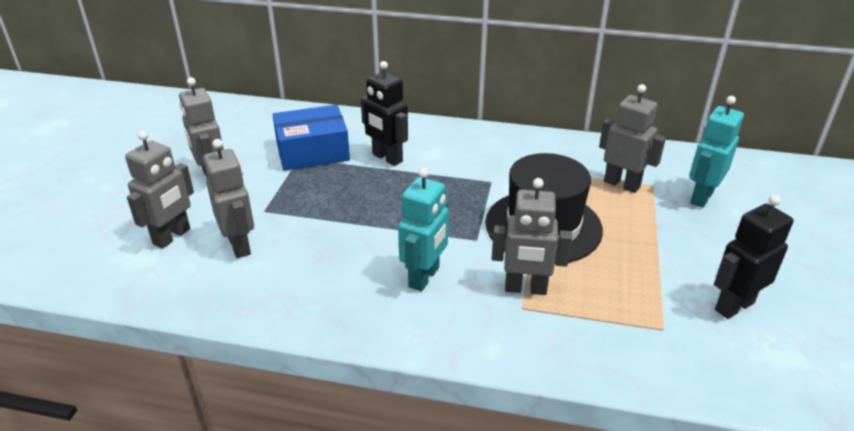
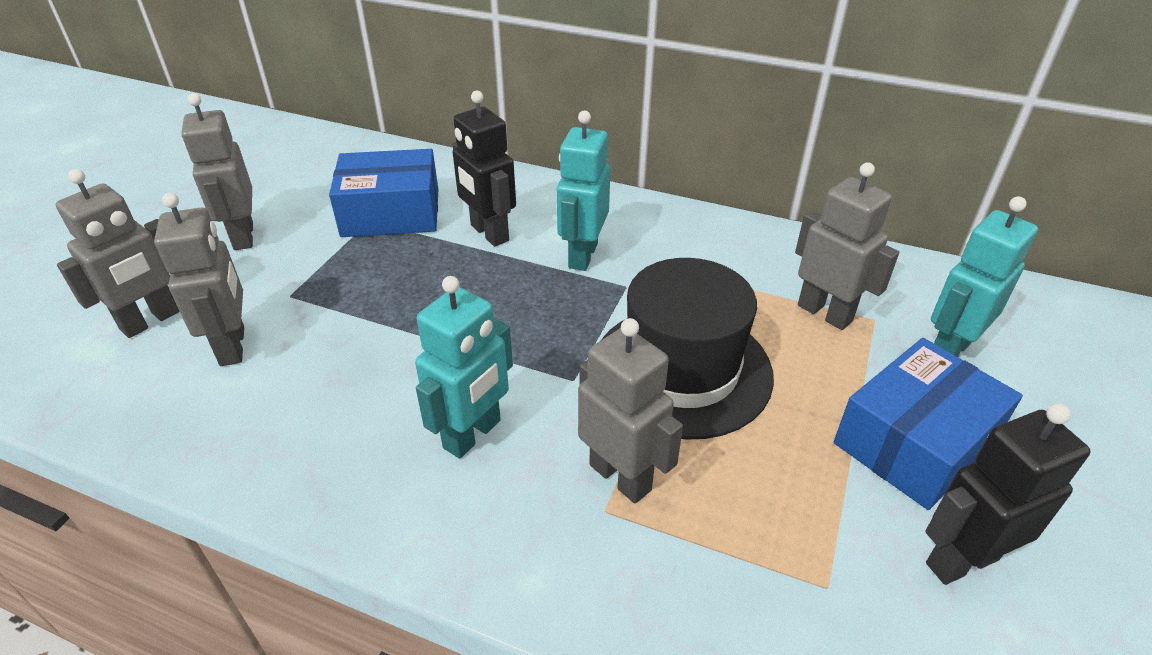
camera: 10 degrees right, 5 degrees up
grey robot [492,178,572,295] -> grey robot turned 150 degrees counterclockwise [578,318,683,503]
none -> turquoise robot [557,110,611,271]
none -> blue box [834,338,1023,510]

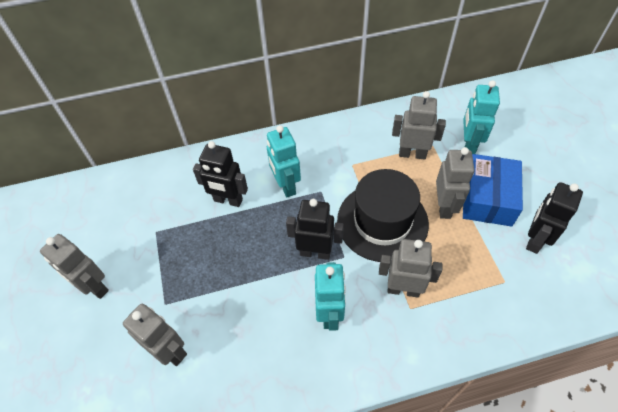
camera: 35 degrees left, 15 degrees up
grey robot [56,169,179,338] -> grey robot moved to [436,147,475,219]
blue box [329,149,438,237] -> none
none -> black robot [286,199,344,260]

